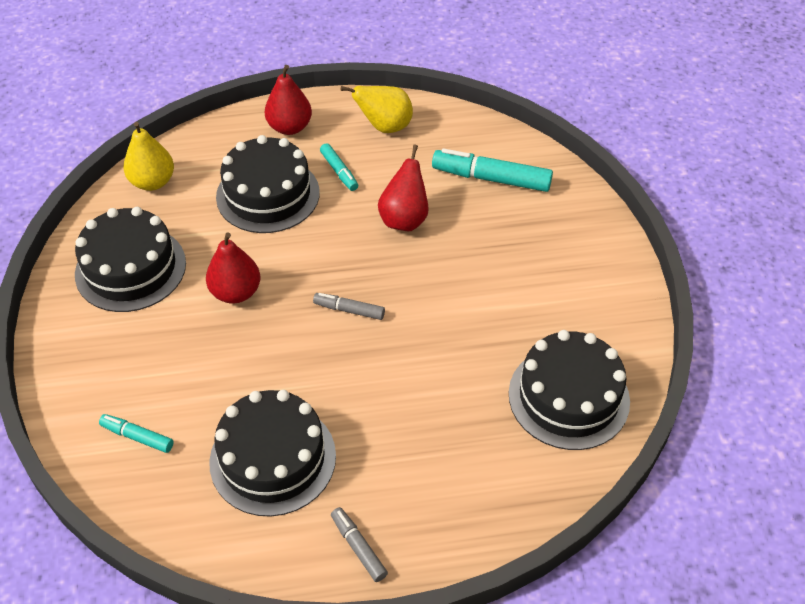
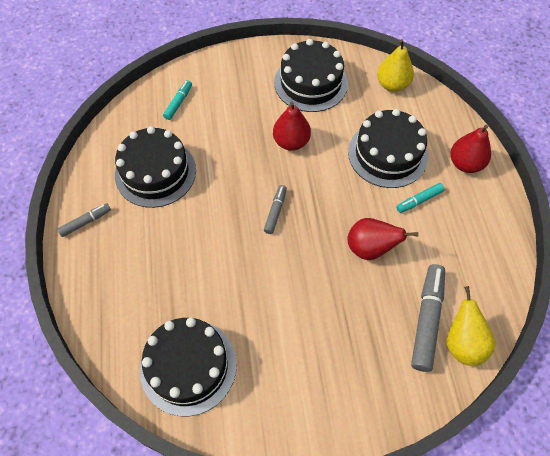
camera: 90 degrees right, 10 degrees up
yellow pear [341,86,413,133] -> yellow pear moved to [447,286,496,366]
turquoise marker [432,148,553,192] -> grey marker [411,264,445,372]

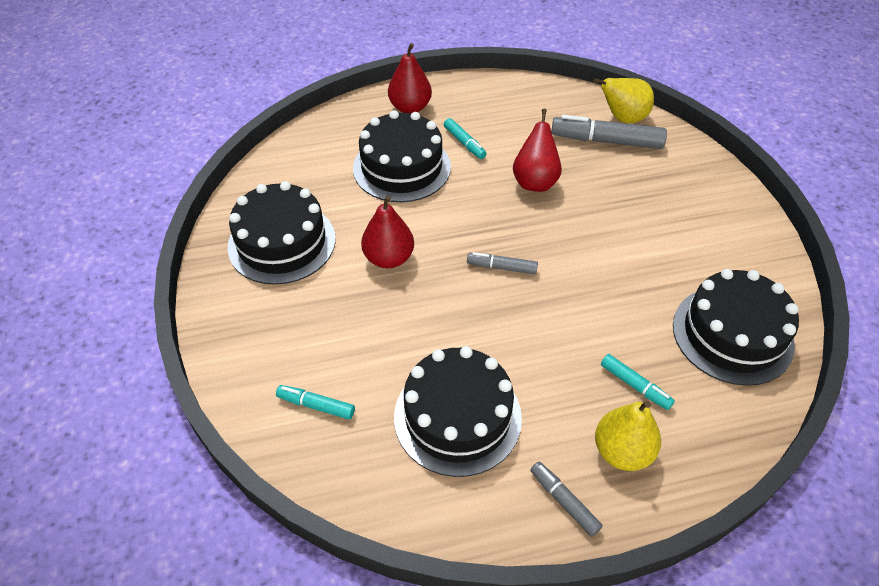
camera: 95 degrees left, 10 degrees down
yellow pear [377,39,414,92] -> yellow pear moved to [595,401,661,471]
none -> turquoise marker [601,354,675,410]

